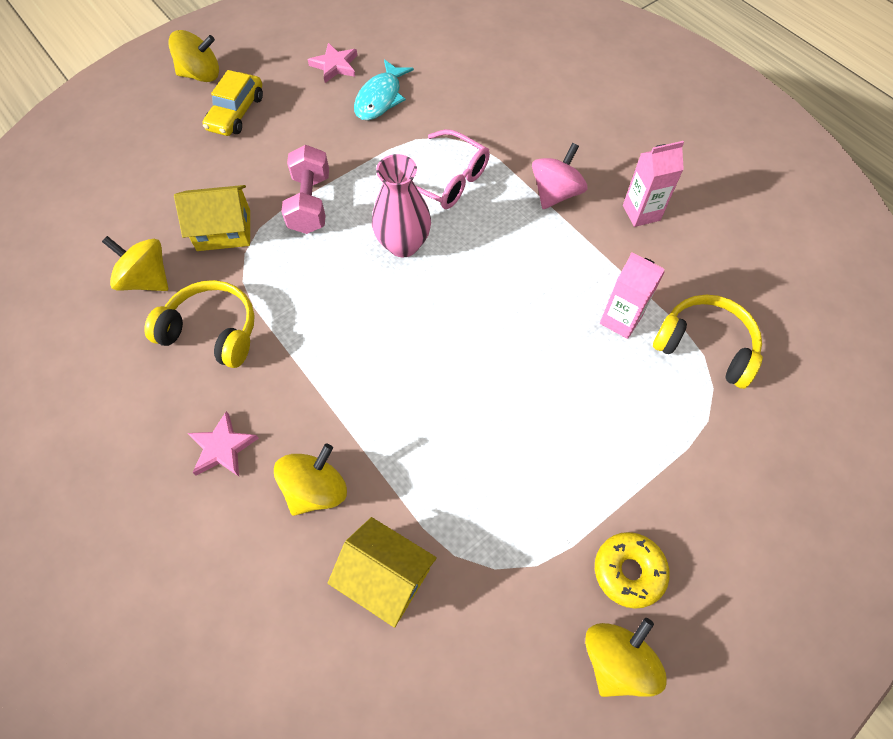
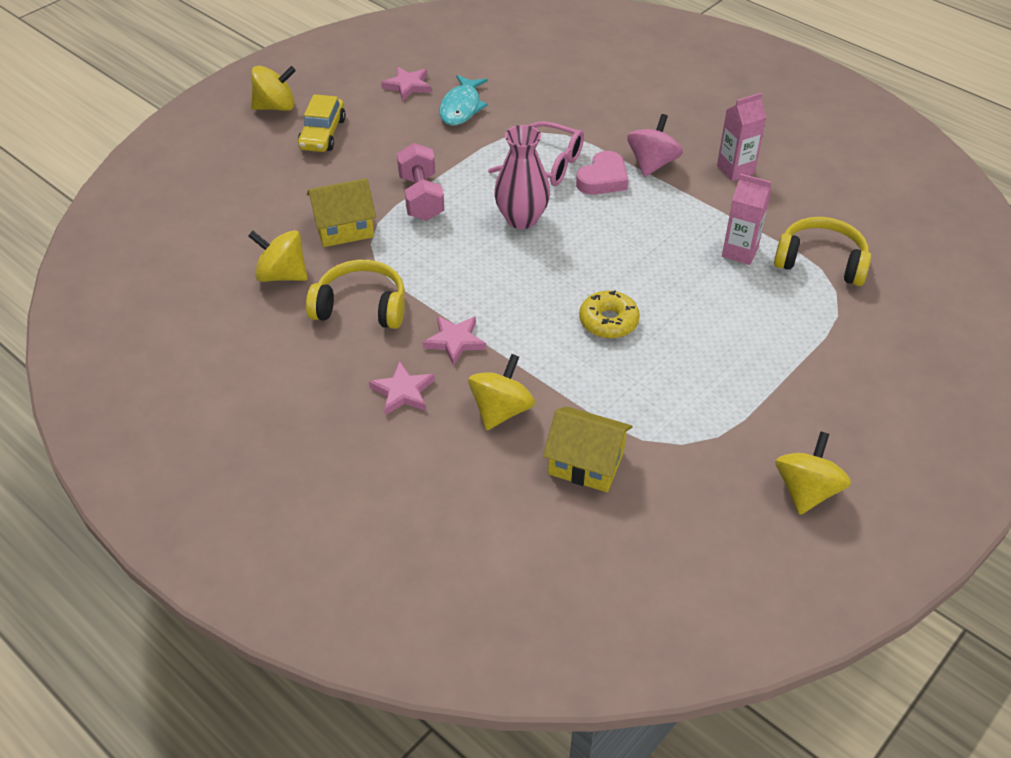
camera: 10 degrees left, 15 degrees down
yellow donut [595,532,670,609] -> yellow donut moved to [579,290,640,338]
none -> pink star [422,316,486,366]
none -> pink heart [576,151,628,195]

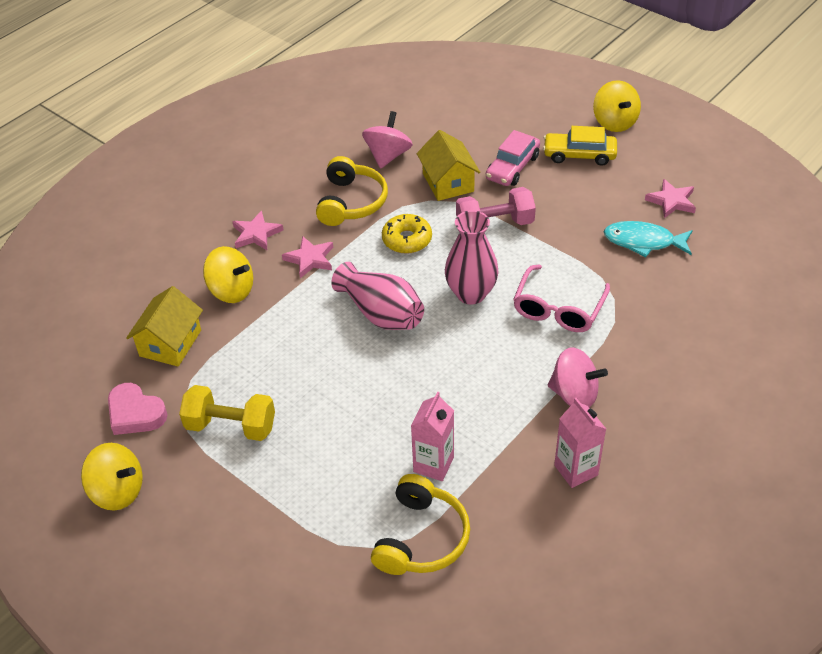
camera: 90 degrees right, 0 degrees up
yellow spinning top [248,230,308,282] -> pink spinning top [362,111,413,169]
pink heart [576,151,628,195] -> pink heart moved to [108,383,168,435]
yellow donut [579,290,640,338] -> yellow donut moved to [382,214,432,254]
none -> yellow dumbbell [179,385,275,441]
none -> pink vase [331,262,424,330]
none -> pink car [486,130,540,186]

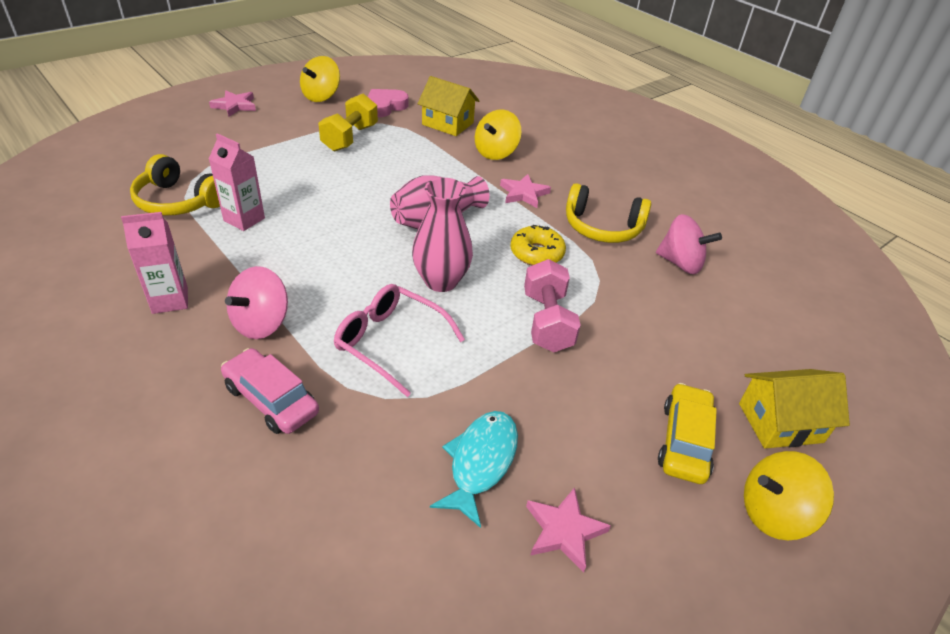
camera: 95 degrees right, 5 degrees down
pink star [232,211,283,250] -> pink star moved to [209,91,256,117]
yellow house [417,130,480,201] -> yellow house moved to [739,369,850,449]
pink car [486,130,540,186] -> pink car moved to [221,348,319,434]

